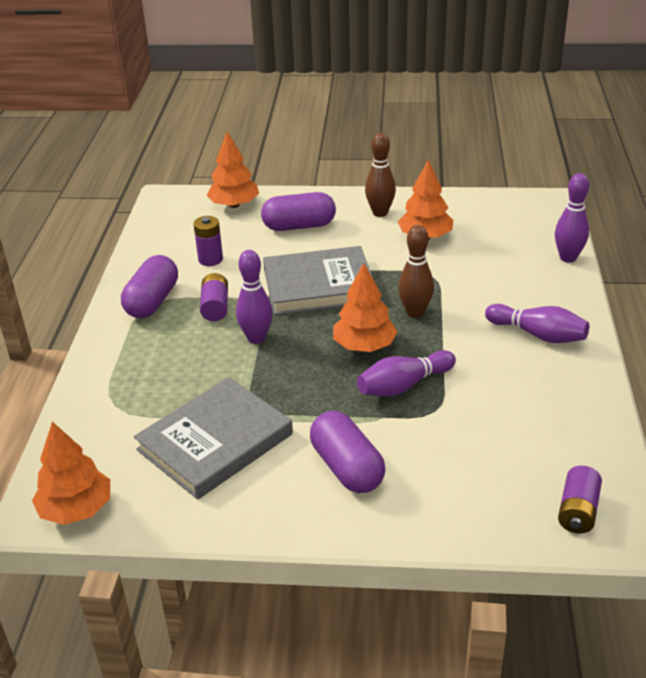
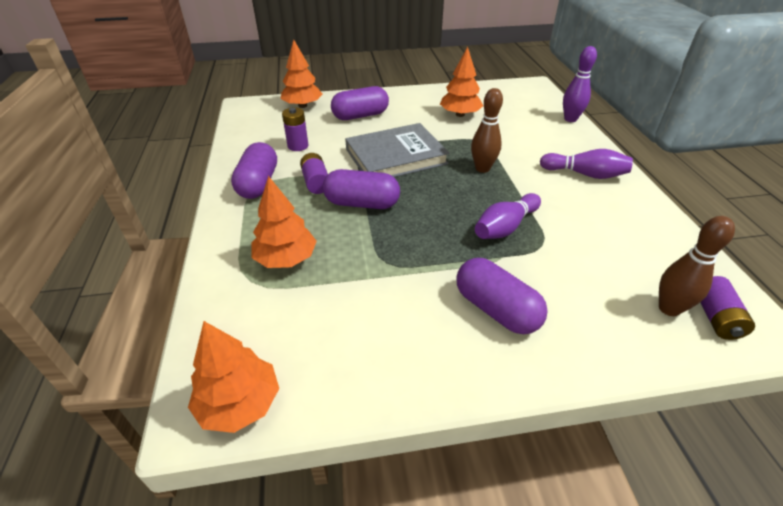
camera: 15 degrees left, 5 degrees up
grey book [134,377,293,500] -> none
purple bowling pin [236,250,273,344] -> purple capsule [323,169,400,209]
orange tree [333,263,398,352] -> orange tree moved to [251,176,317,268]
brown bowling pin [365,133,396,217] -> brown bowling pin moved to [659,216,735,316]

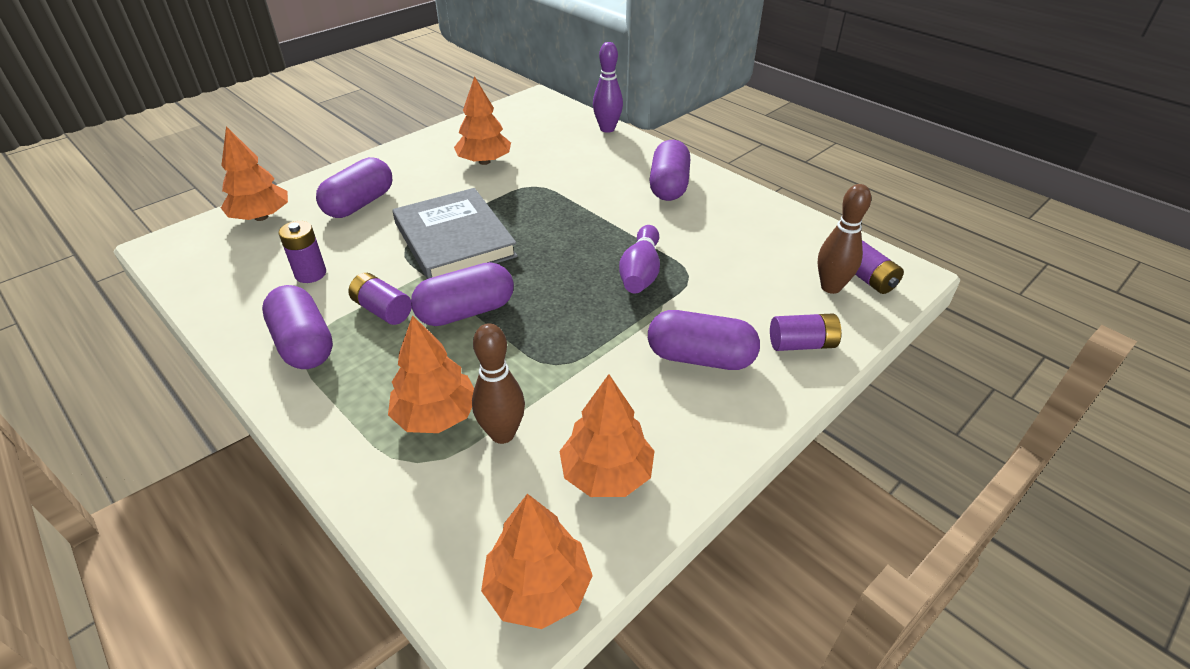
camera: 35 degrees left, 0 degrees up
grey book [345,123,450,177] -> grey book turned 60 degrees counterclockwise [393,188,518,279]
brown bowling pin [471,88,503,173] -> brown bowling pin moved to [472,323,525,444]
purple bowling pin [540,149,633,179] -> purple capsule [649,140,690,201]
none -> orange tree [559,374,655,497]
none -> purple battery [770,313,842,351]

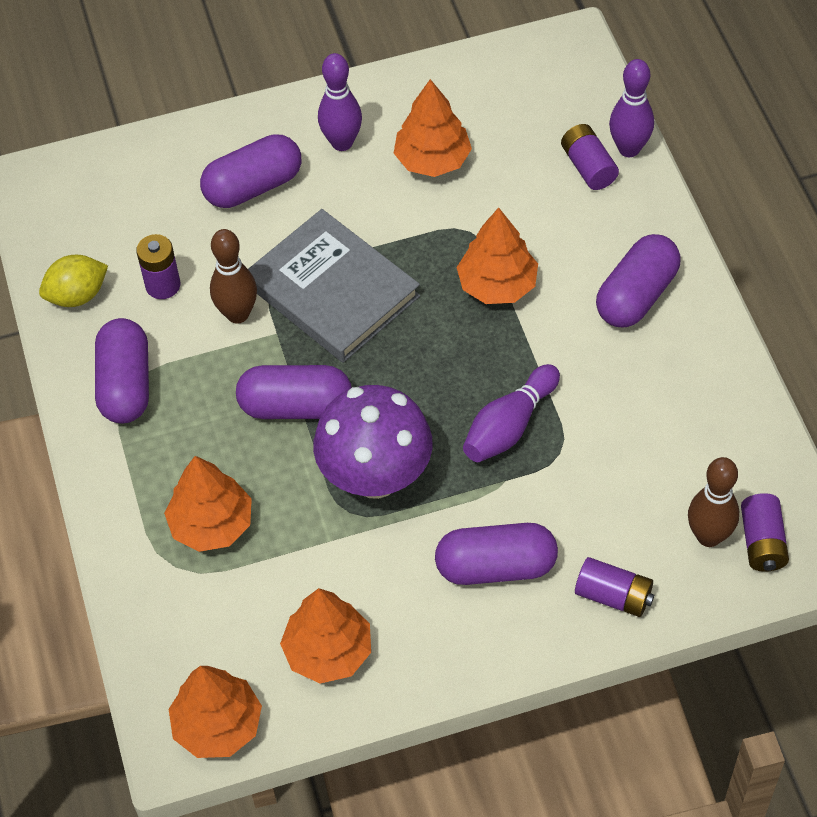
camera: 30 degrees right, 15 degrees up
orange tree [221,126,288,221] -> orange tree moved to [456,208,538,304]
purple battery [349,273,412,325] -> purple battery moved to [561,124,619,190]
grey book [393,188,518,279] -> grey book turned 45 degrees counterclockwise [248,209,420,363]
brown bowling pin [472,323,525,444] -> brown bowling pin moved to [210,229,257,324]
purple capsule [648,310,760,370] -> purple capsule turned 45 degrees counterclockwise [435,523,558,585]
none -> yellow lemon [39,255,108,307]
none -> purple mushroom [313,385,432,499]
none -> purple bowling pin [318,53,362,151]

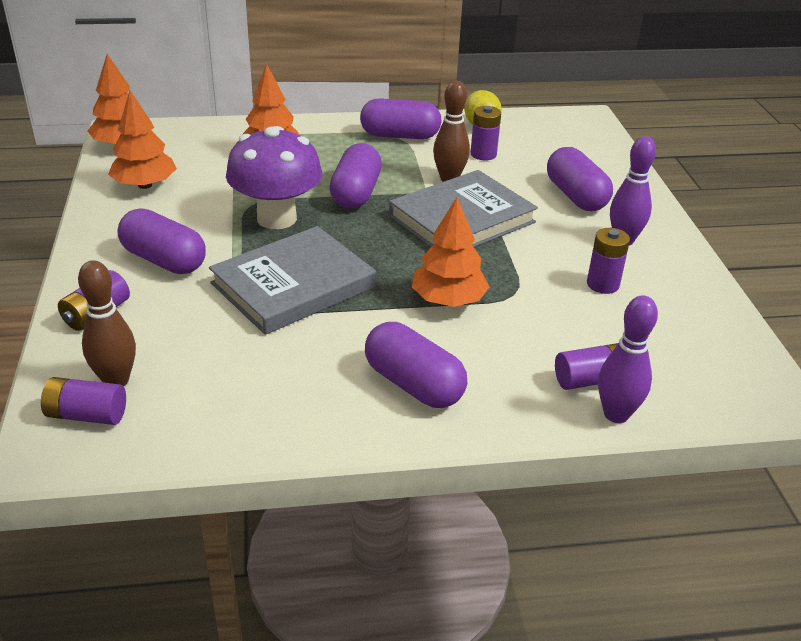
camera: 95 degrees right, 20 degrees down
orange tree [394,79,472,177] -> purple battery [587,228,630,294]
purple capsule [435,523,558,585] -> purple capsule turned 60 degrees counterclockwise [118,209,206,274]
purple bowling pin [463,364,560,462] -> grey book [209,226,376,335]

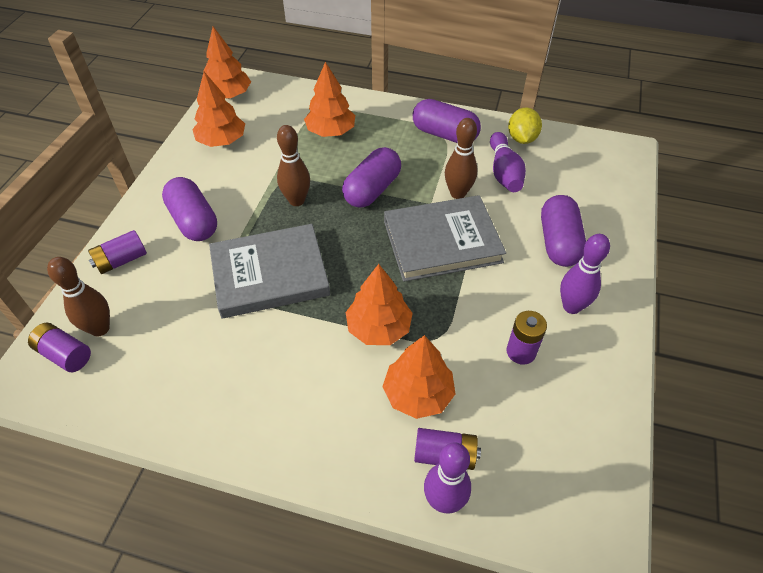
camera: 25 degrees right, 15 degrees up
purple mushroom [226,126,322,229] -> brown bowling pin [277,125,310,206]
purple capsule [365,322,467,408] -> none
purple battery [470,106,501,160] -> purple bowling pin [490,132,526,192]
none -> orange tree [382,335,455,419]

